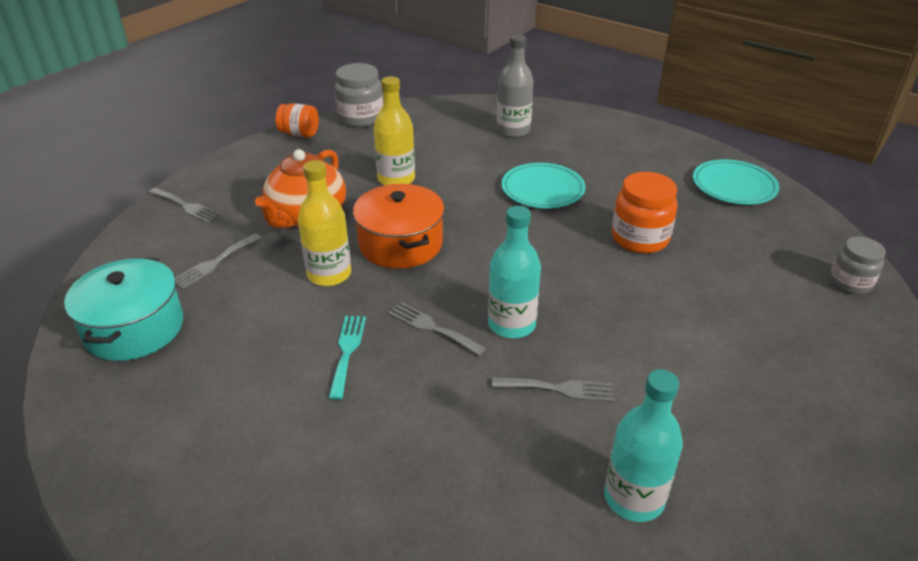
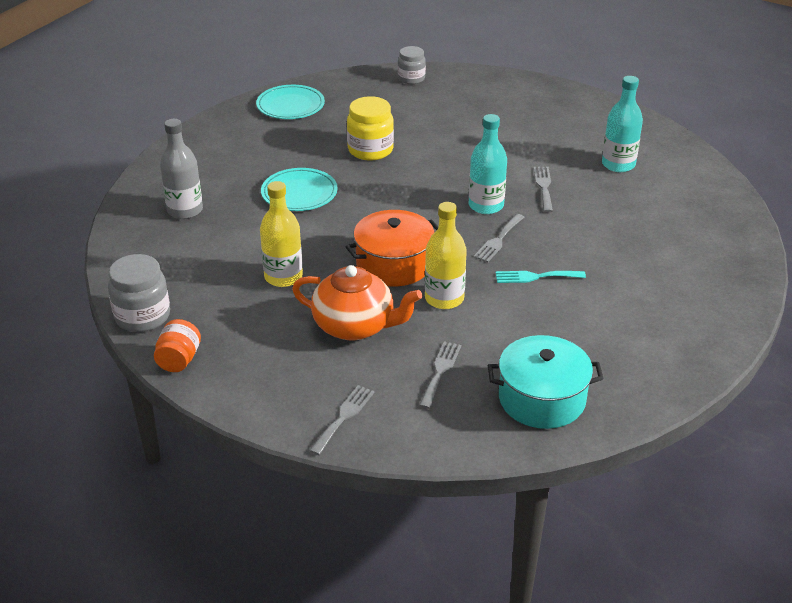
camera: 95 degrees left, 0 degrees up
grey fork [175,233,261,289] -> grey fork turned 105 degrees counterclockwise [419,341,461,409]
orange jar [612,172,678,254] -> yellow jar [347,96,394,161]

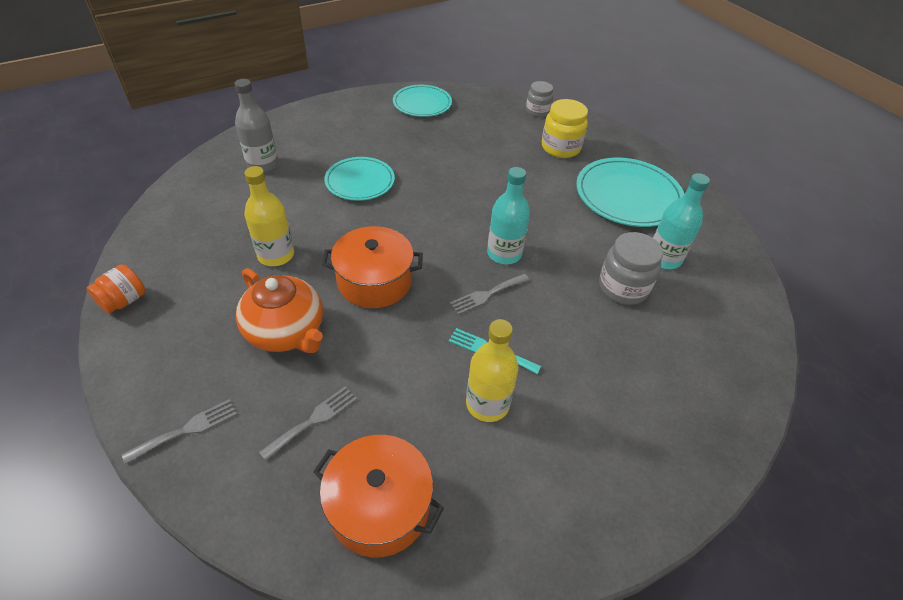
camera: 25 degrees right, 10 degrees up
grey jar [108,254,170,332] -> grey jar moved to [599,232,663,305]
yellow jar [347,96,394,161] -> yellow jar moved to [542,99,588,158]
yellow bottle [425,202,467,309] -> yellow bottle moved to [466,319,519,422]
turquoise pot [488,335,604,429] -> orange pot [313,435,444,558]
grey fork [534,167,553,212] -> none
none -> turquoise plate [576,158,684,227]

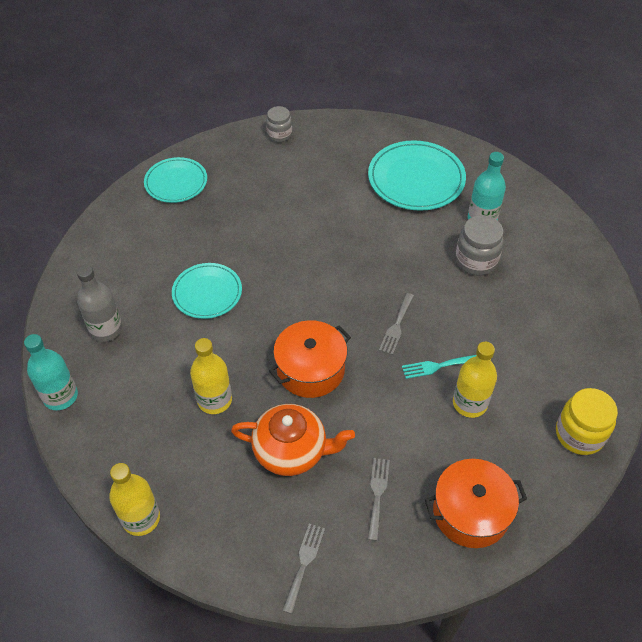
camera: 35 degrees left, 5 degrees up
orange jar [87,264,146,314] -> yellow bottle [109,463,160,536]
turquoise bottle [487,167,530,264] -> turquoise bottle moved to [24,334,78,410]
yellow jar [542,99,588,158] -> yellow jar moved to [556,388,618,455]

